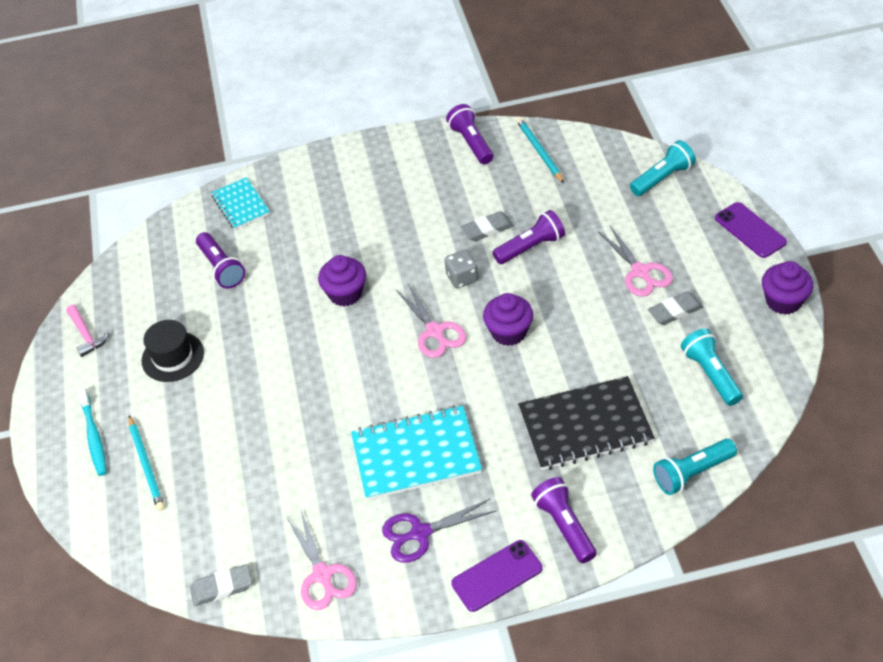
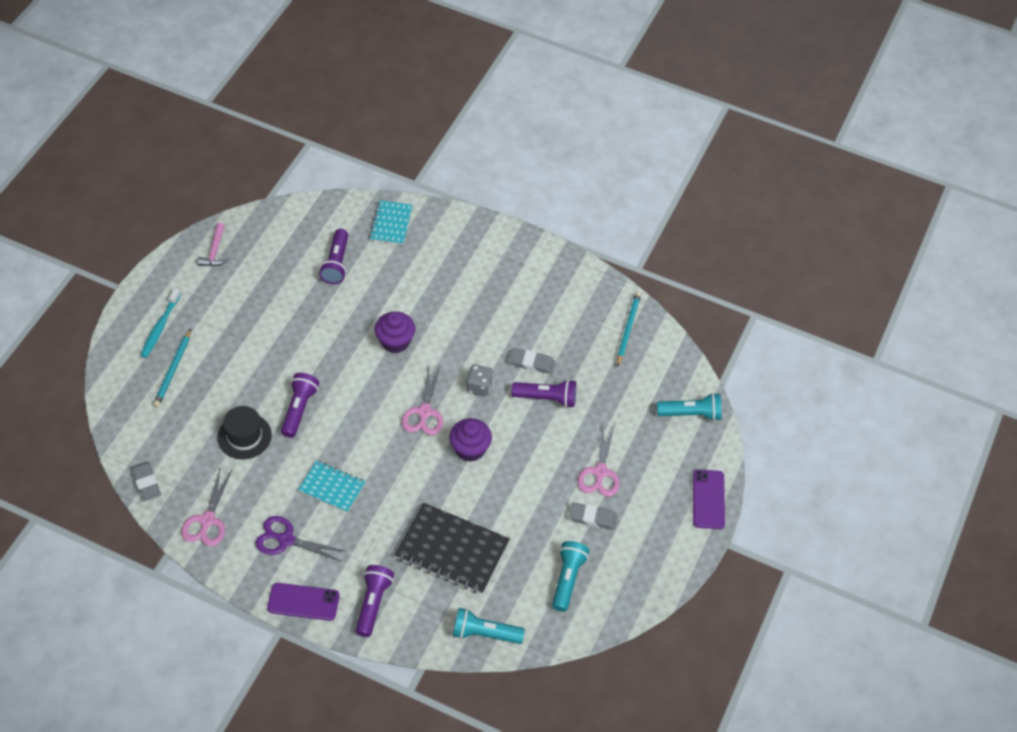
camera: 30 degrees right, 5 degrees up
black hat [141,320,204,382] -> black hat moved to [217,406,272,460]
grey eraser [190,564,252,606] -> grey eraser turned 45 degrees clockwise [131,461,161,501]
turquoise notebook [351,405,482,500] -> turquoise notebook [298,460,365,513], size x0.59
purple flashlight [446,104,493,165] -> purple flashlight moved to [281,373,319,438]
purple cupcake [762,261,813,315] -> none

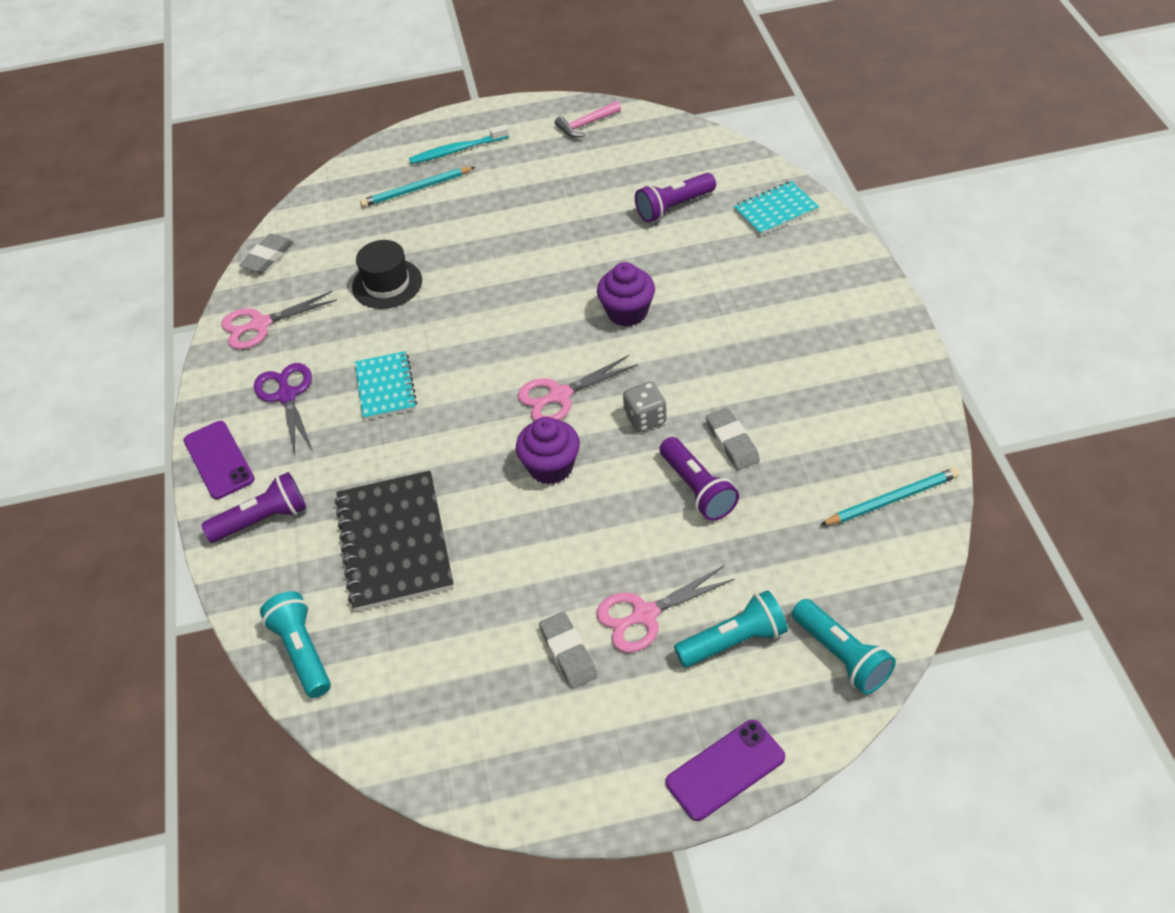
camera: 60 degrees right, 5 degrees down
purple flashlight [281,373,319,438] -> none
turquoise flashlight [552,541,589,612] -> turquoise flashlight moved to [674,590,788,667]

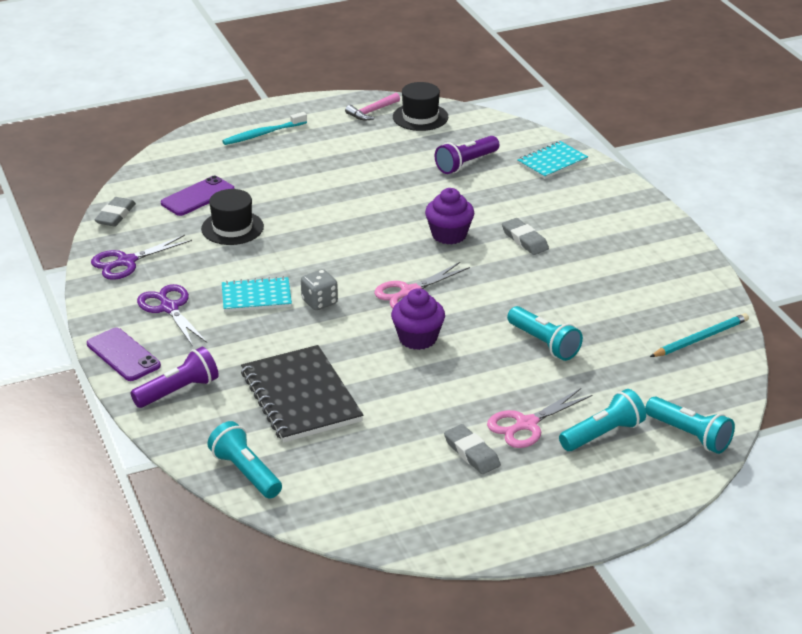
camera: 15 degrees left, 15 degrees down
pink scissors [221,291,337,349] -> purple scissors [91,235,192,280]
turquoise notebook [355,351,417,420] -> turquoise notebook turned 75 degrees counterclockwise [222,277,292,312]
turquoise pencil [360,167,475,207] -> none
grey dice [623,381,666,432] -> grey dice moved to [301,269,338,310]
purple flashlight [660,437,739,521] -> turquoise flashlight [507,306,583,361]
purple phone [666,720,785,821] -> purple phone moved to [161,176,234,216]
grey eraser [706,408,760,470] -> grey eraser moved to [502,218,549,255]
none -> black hat [393,82,448,131]

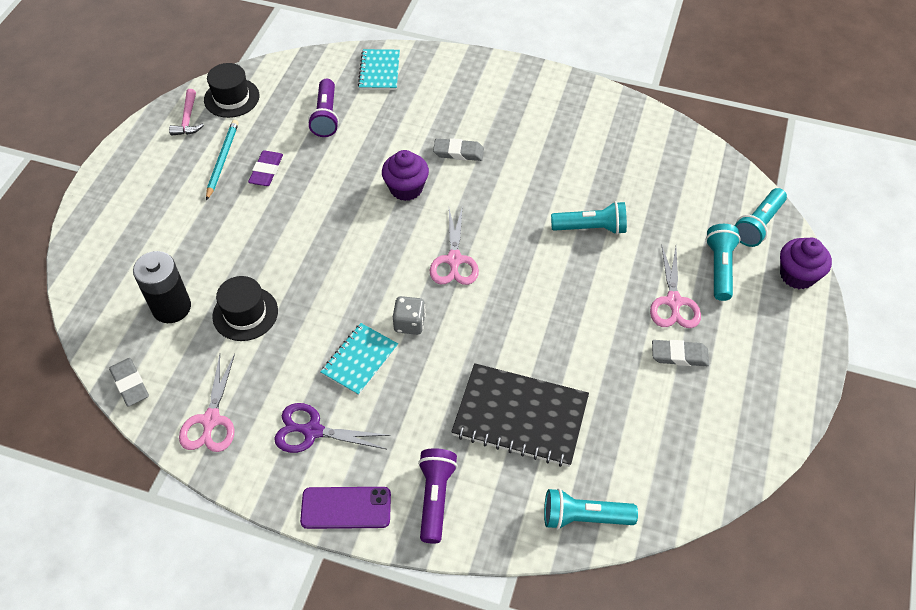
camera: 50 degrees left, 20 degrees up
purple scissors [91,235,192,280] -> pink scissors [179,354,235,452]
purple phone [161,176,234,216] -> black battery [133,251,191,323]
turquoise toothbrush [222,112,307,145] -> none
purple cupcake [391,288,445,350] -> purple cupcake moved to [780,238,832,289]
turquoise flashlight [645,397,735,454] -> turquoise flashlight turned 135 degrees clockwise [734,188,787,247]
turquoise pencil [650,313,749,357] -> turquoise pencil moved to [206,120,239,201]
none -> purple eraser [248,150,283,186]

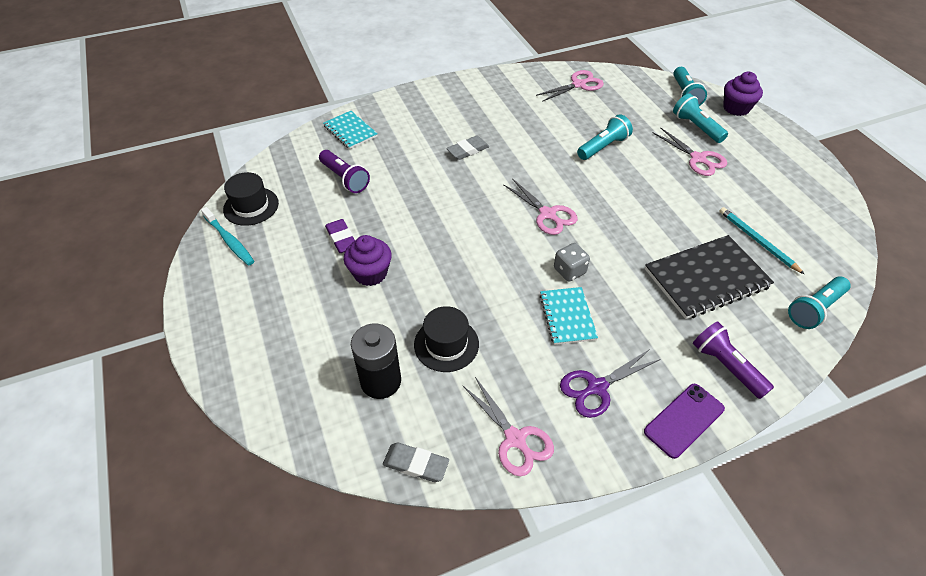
camera: 40 degrees left, 5 degrees down
pink hammer [169,89,204,136] -> turquoise toothbrush [201,207,254,266]
turquoise pencil [206,120,239,201] -> turquoise pencil moved to [719,207,804,274]
purple cupcake [382,150,429,201] -> purple cupcake moved to [344,235,392,286]
grey eraser [652,340,709,366] -> none
none -> pink scissors [536,70,604,102]

